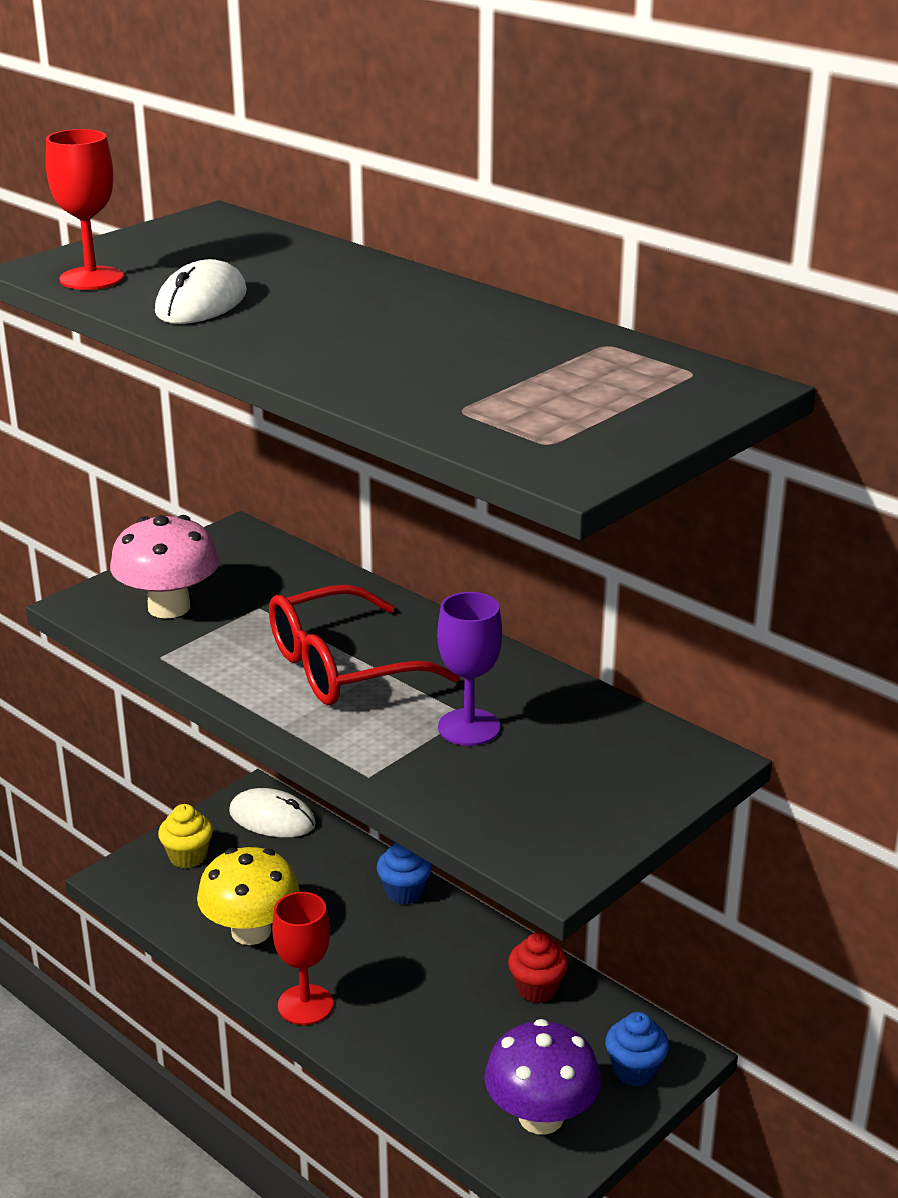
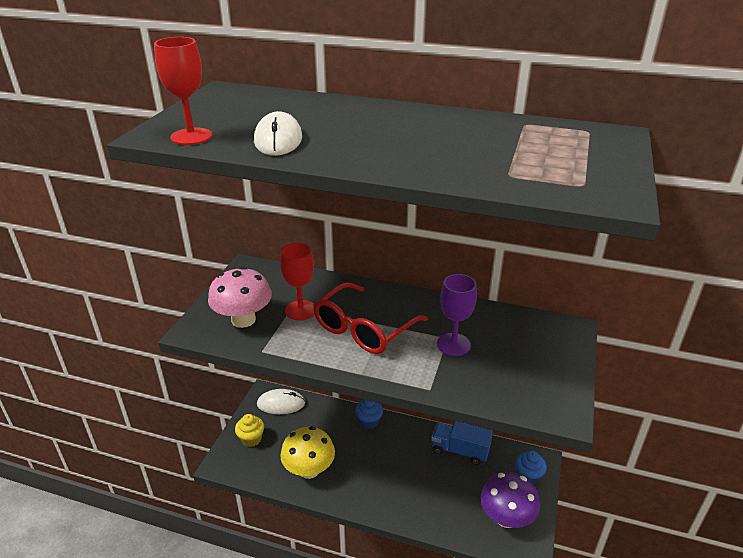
camera: 25 degrees left, 5 degrees up
red goblet [272,892,333,1025] -> red goblet moved to [280,243,315,320]
red cupcake [508,932,568,1003] -> blue truck [431,421,493,465]

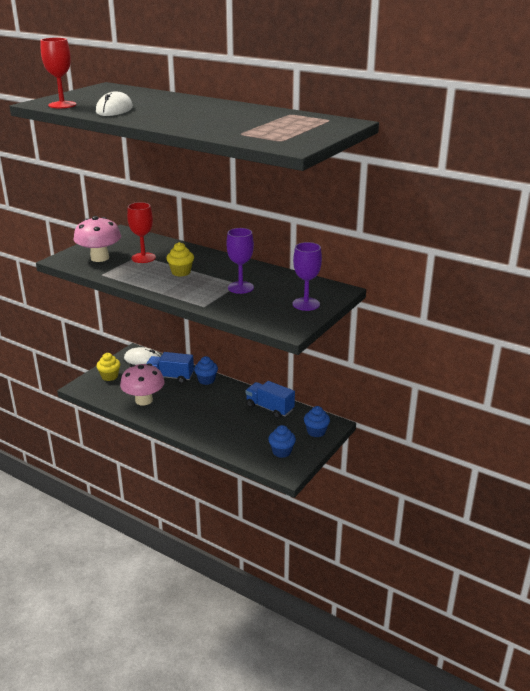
camera: 15 degrees right, 5 degrees down
yellow mushroom [280,426,335,479] -> pink mushroom [120,363,165,406]
red glasses [313,282,428,354] -> yellow cupcake [166,242,194,277]
purple mushroom [480,472,540,528] -> blue cupcake [268,425,296,458]
none -> blue truck [147,352,194,384]
none -> purple goblet [293,242,322,311]

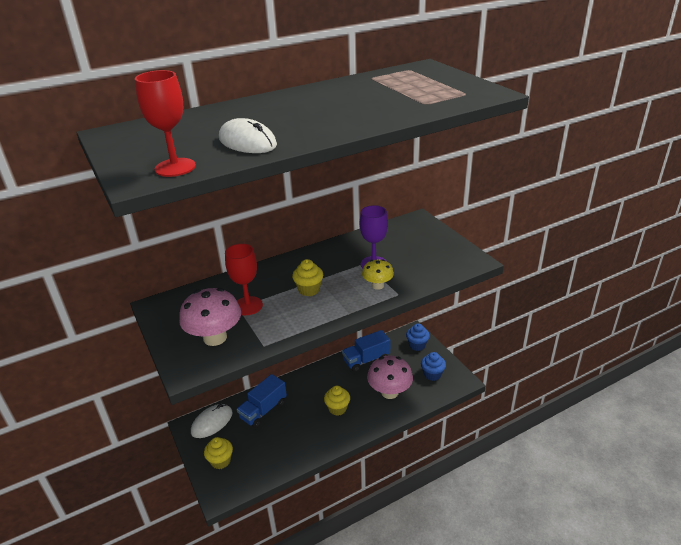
camera: 60 degrees left, 5 degrees up
pink mushroom [120,363,165,406] -> pink mushroom moved to [367,356,413,399]
blue cupcake [194,356,218,385] -> none
purple goblet [293,242,322,311] -> none
none -> yellow cupcake [324,386,350,416]
none -> yellow mushroom [362,259,394,290]

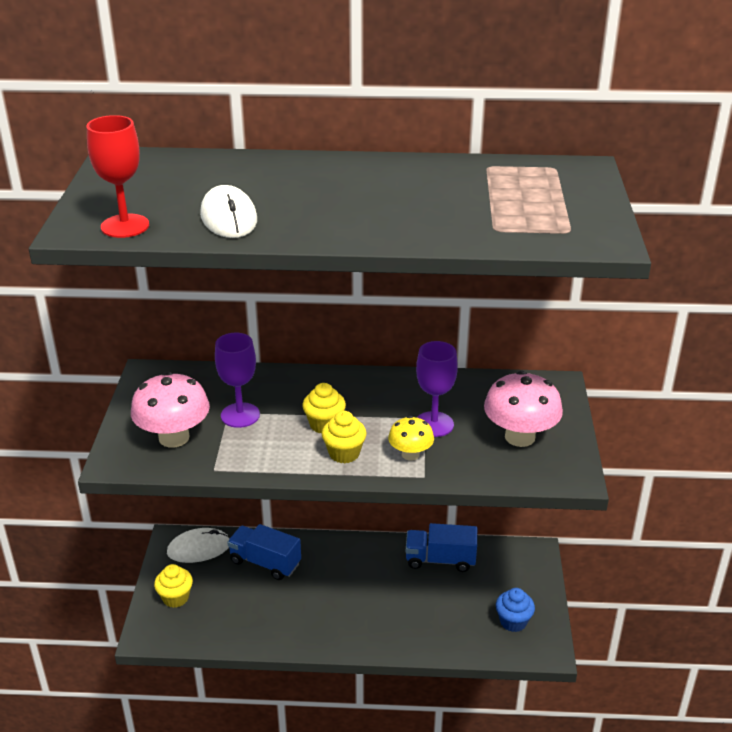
camera: 30 degrees right, 0 degrees up
red goblet [225,244,263,315] -> purple goblet [215,333,260,428]
blue truck [237,374,287,428] -> blue truck turned 45 degrees clockwise [227,524,301,580]
yellow cupcake [324,386,350,416] -> yellow cupcake moved to [322,411,367,463]
pink mushroom [367,356,413,399] -> pink mushroom moved to [484,371,563,447]
blue cupcake [406,324,430,351] -> none

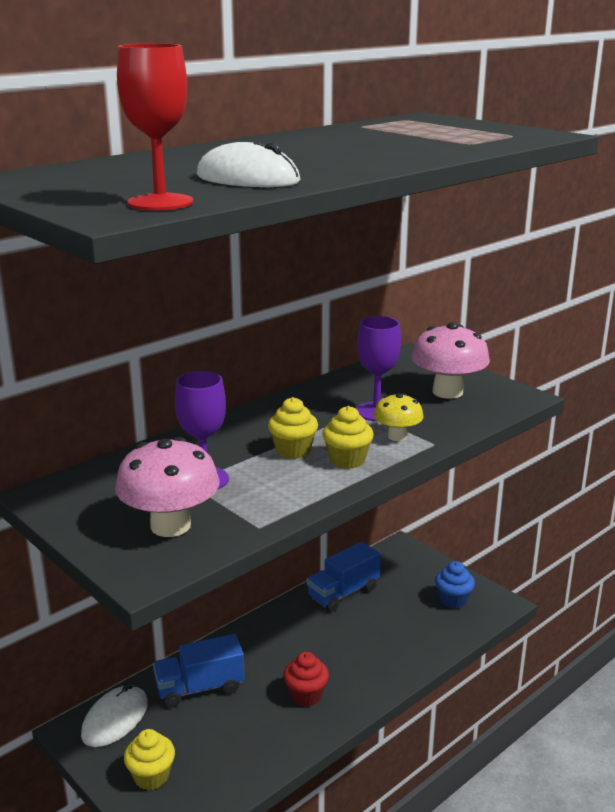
camera: 45 degrees left, 10 degrees down
none -> red cupcake [283,652,329,707]

